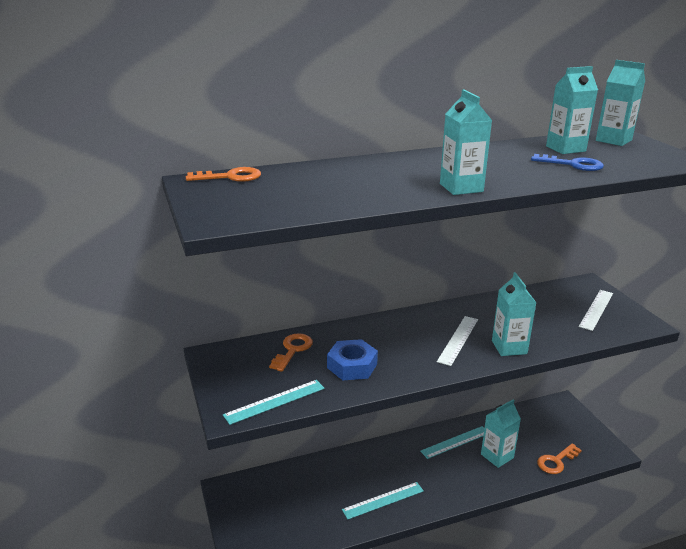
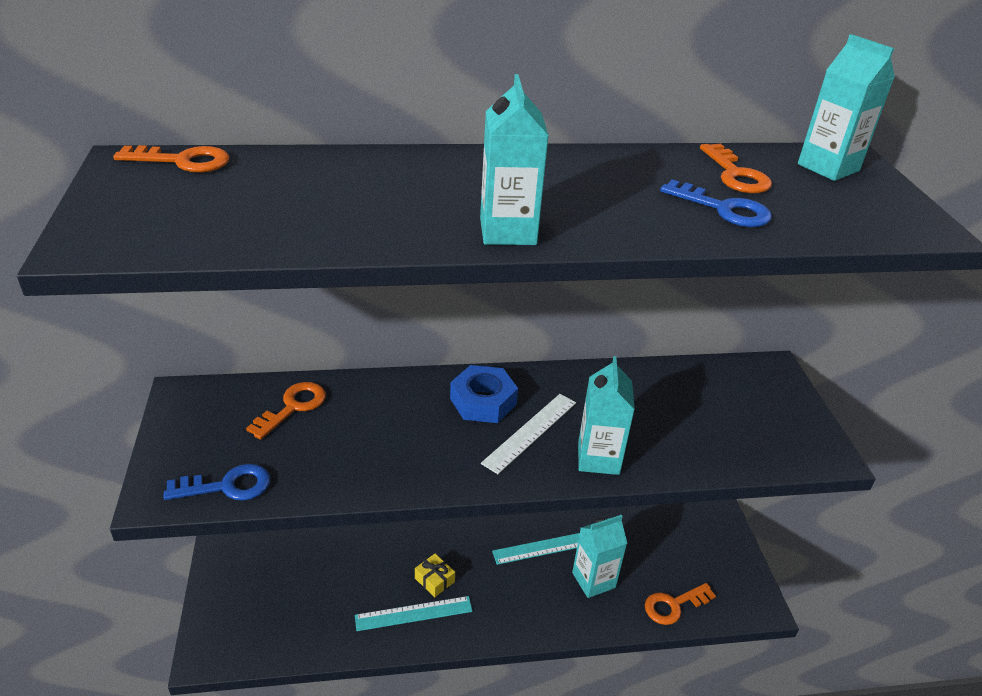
camera: 10 degrees right, 10 degrees up
turquoise ruler [223,380,325,425] -> blue key [164,464,270,501]
blue nut [327,339,378,380] -> blue nut moved to [450,365,518,423]
turquoise carton [546,66,598,154] -> orange key [700,144,772,193]
white ruler [579,290,613,331] -> none
none -> yellow gift [415,554,455,597]

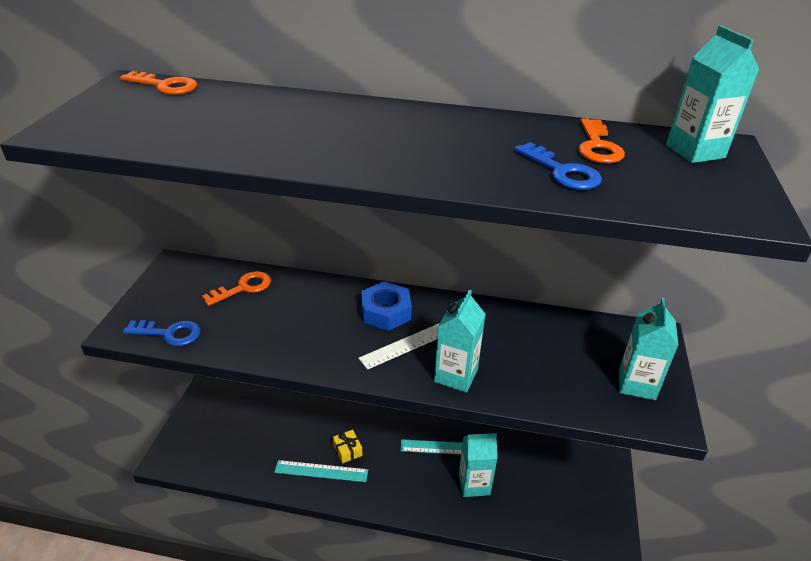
camera: 20 degrees right, 0 degrees up
turquoise carton [480,74,549,245] -> turquoise carton moved to [619,298,678,400]
orange key [645,583,716,625] -> none

